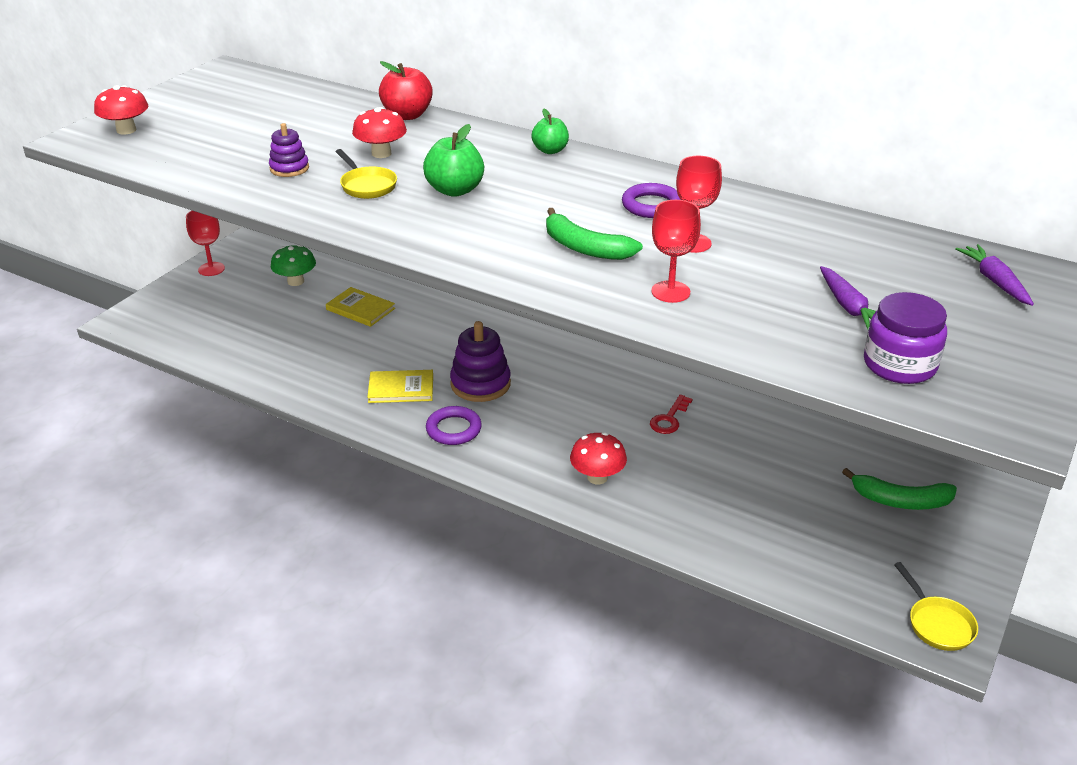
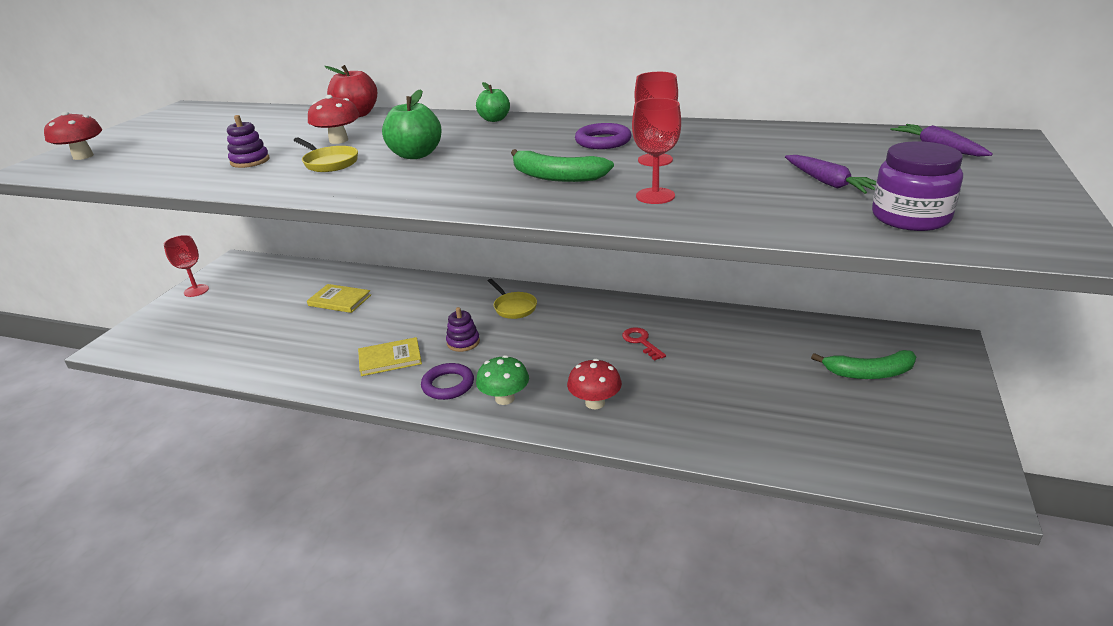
camera: 10 degrees left, 5 degrees down
green mushroom [271,245,316,286] -> green mushroom moved to [476,355,529,405]
purple stacking toy [450,321,511,402] -> purple stacking toy [446,307,480,352], size x0.60
red key [650,394,692,434] -> red key turned 135 degrees clockwise [622,327,666,361]
yellow pan [894,562,978,651] -> yellow pan moved to [488,279,537,319]

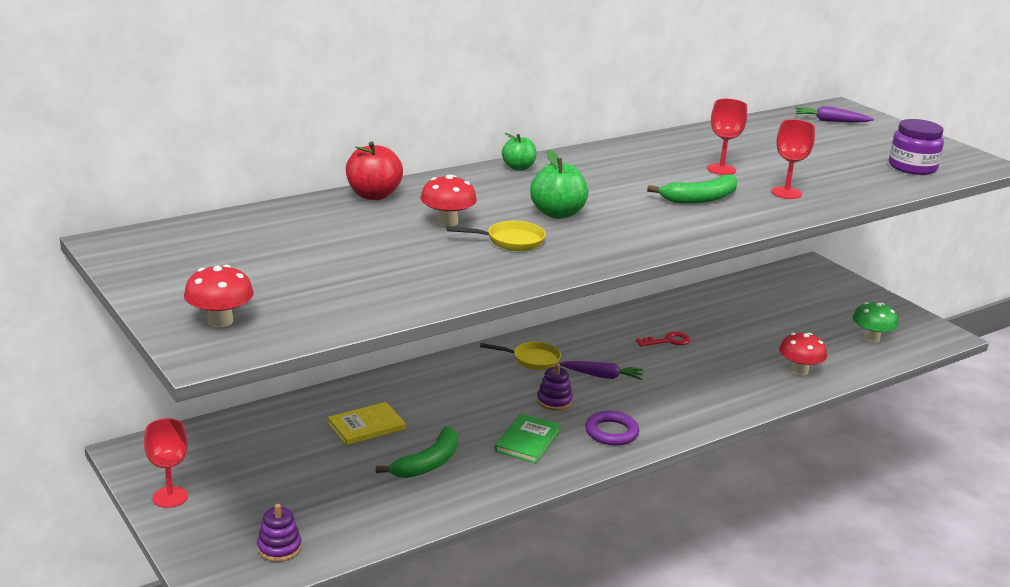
camera: 55 degrees left, 5 degrees down
purple stacking toy [227,115,270,168] -> purple stacking toy moved to [257,504,301,562]
yellow book [358,337,422,376] -> green book [495,414,561,463]
green mushroom [476,355,529,405] -> green mushroom moved to [852,302,898,343]
red mushroom [567,359,622,409] -> red mushroom moved to [779,333,827,375]
purple ring [575,123,632,149] -> none
red key [622,327,666,361] -> red key turned 150 degrees clockwise [636,332,690,347]
purple carrot [785,155,876,194] -> purple carrot moved to [559,361,643,380]
green banana [811,350,916,379] -> green banana moved to [376,427,458,478]

